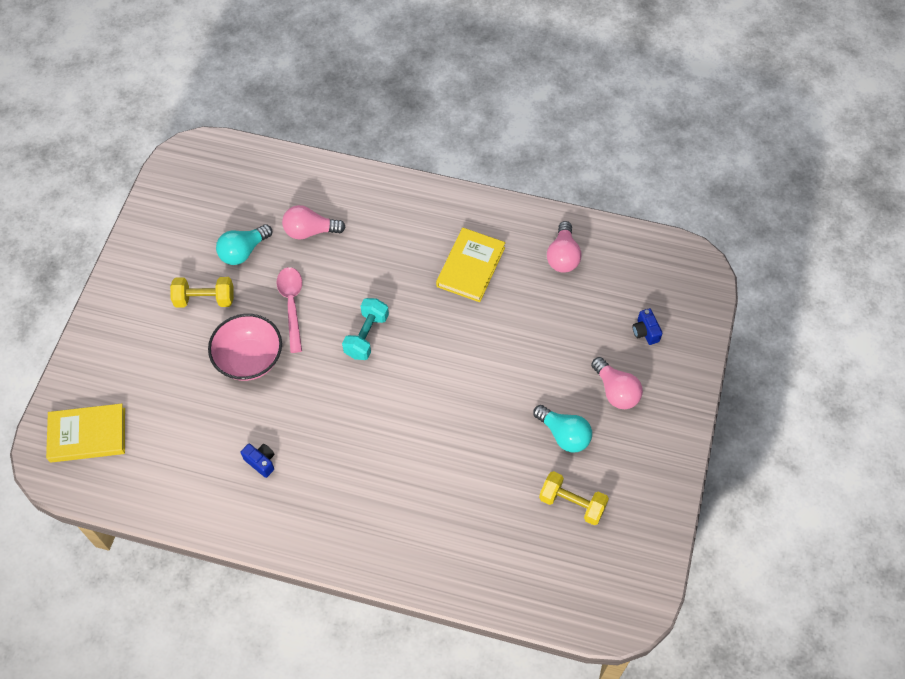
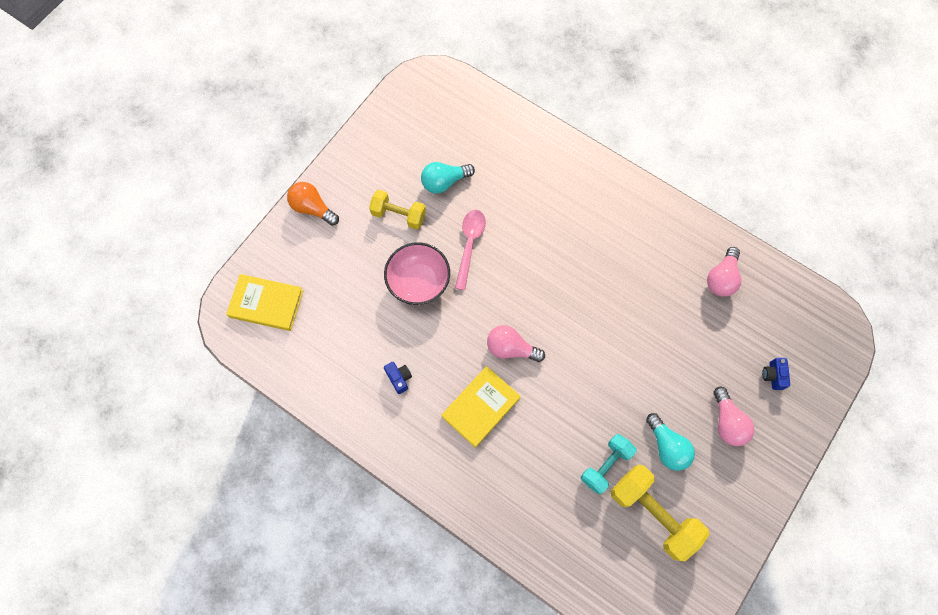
camera: 20 degrees right, 10 degrees up
pink light bulb [282,205,346,240] -> pink light bulb moved to [487,325,545,362]
turquoise dumbbell [342,298,389,360] -> turquoise dumbbell moved to [581,434,637,494]
yellow book [436,228,505,302] -> yellow book moved to [442,366,521,448]
yellow dumbbell [539,471,609,525] -> yellow dumbbell [611,465,709,561], size x1.56
none -> orange light bulb [287,182,339,226]

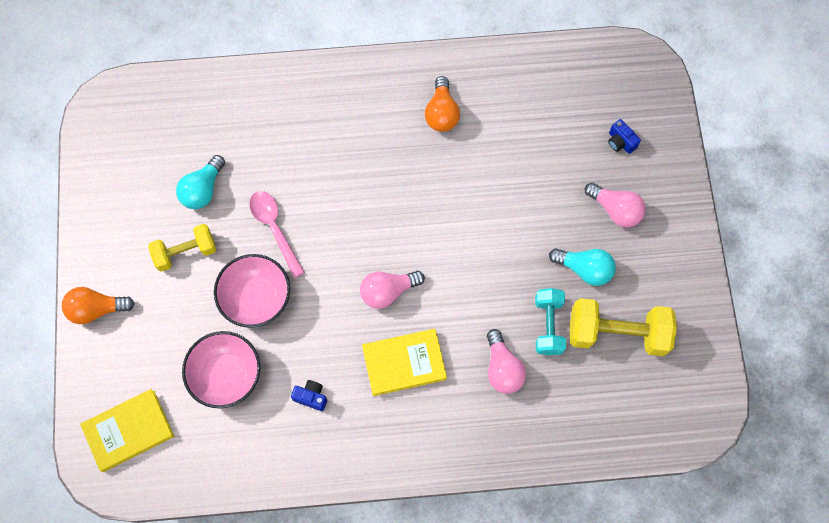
camera: 40 degrees left, 0 degrees up
yellow book [442,366,521,448] -> yellow book turned 75 degrees clockwise [362,329,447,396]
pink light bulb [707,247,741,297] -> pink light bulb moved to [487,329,526,394]
none -> pink bowl [182,331,261,408]
none -> orange light bulb [425,76,460,132]

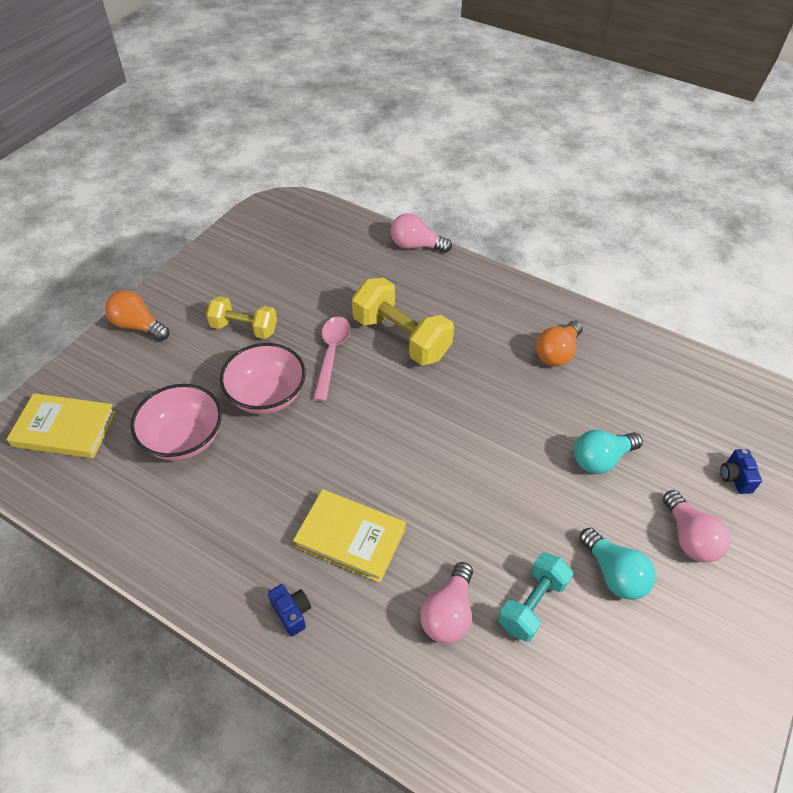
camera: 35 degrees right, 20 degrees down
turquoise light bulb [176,155,225,209] -> turquoise light bulb moved to [574,430,643,474]
blue camera [291,380,327,411] -> blue camera moved to [268,584,311,636]
pink light bulb [360,271,425,309] -> pink light bulb moved to [391,213,452,253]
yellow dumbbell [570,298,677,356] -> yellow dumbbell moved to [352,277,454,366]

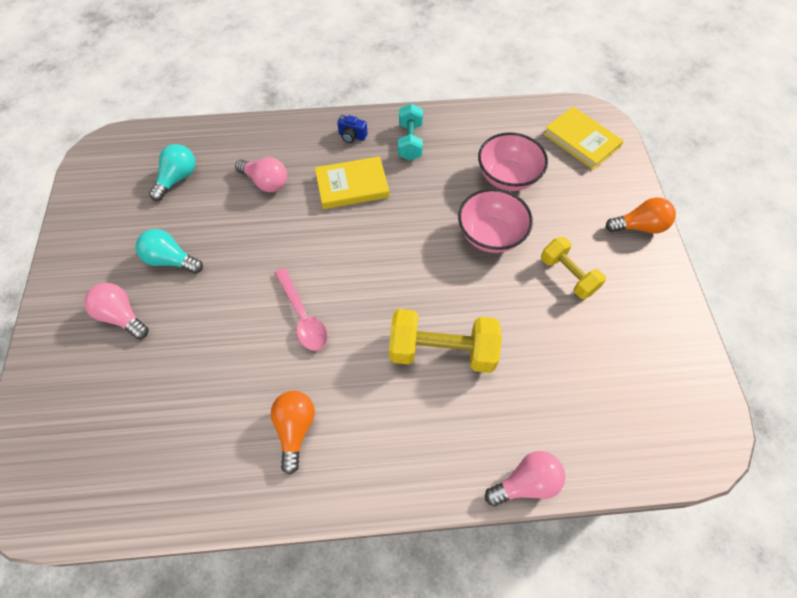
camera: 145 degrees right, 10 degrees up
yellow book [7,393,116,458] -> yellow book turned 75 degrees clockwise [544,107,624,170]
yellow dumbbell [206,296,277,339] -> yellow dumbbell turned 75 degrees clockwise [541,237,606,299]
pink spoon [313,317,350,402] -> pink spoon moved to [274,268,328,351]
pink light bulb [420,562,473,643] -> pink light bulb turned 135 degrees clockwise [235,157,287,192]
turquoise dumbbell [498,552,573,642] -> turquoise dumbbell moved to [398,104,423,161]
turquoise light bulb [574,430,643,474] -> turquoise light bulb moved to [149,144,196,201]
blue camera [720,449,762,494] -> none

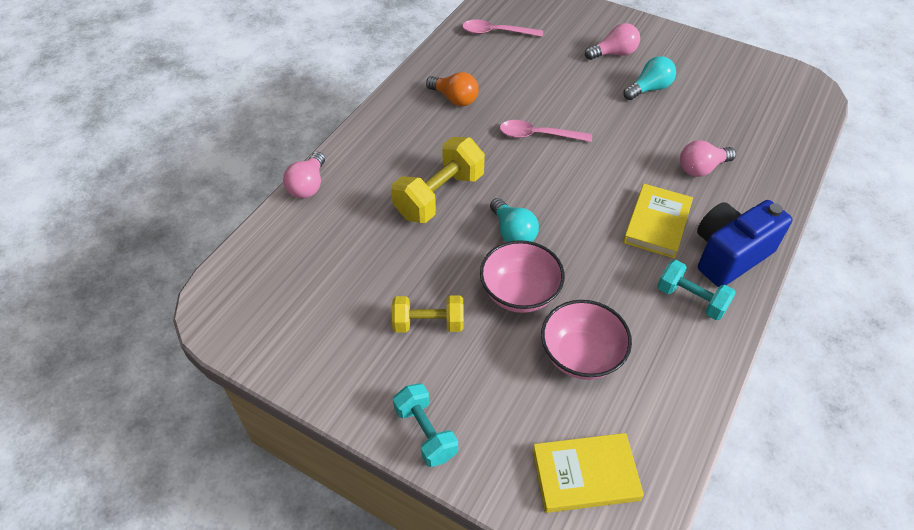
camera: 125 degrees right, 10 degrees down
turquoise light bulb [149,144,196,201] -> turquoise light bulb moved to [490,198,539,242]
blue camera [337,115,367,143] -> blue camera [697,200,792,287], size x2.45
orange light bulb [606,197,676,233] -> turquoise dumbbell [393,383,458,467]
none -> pink spoon [462,19,543,37]

